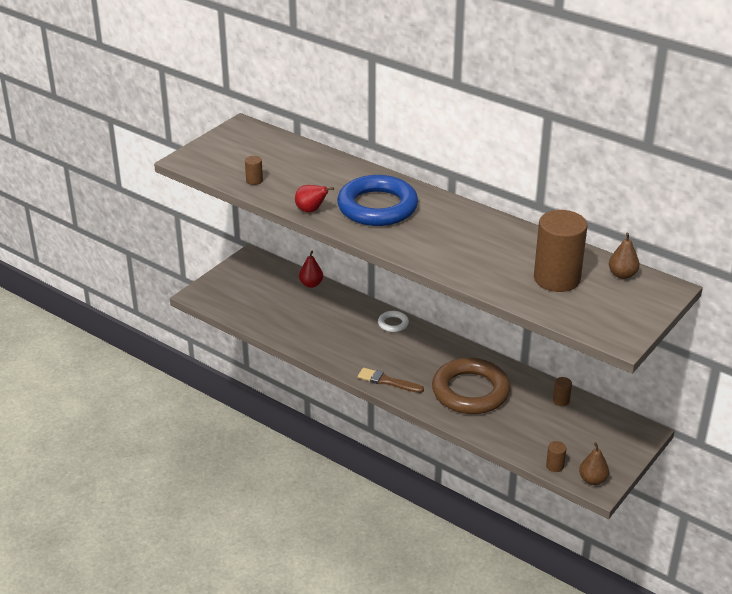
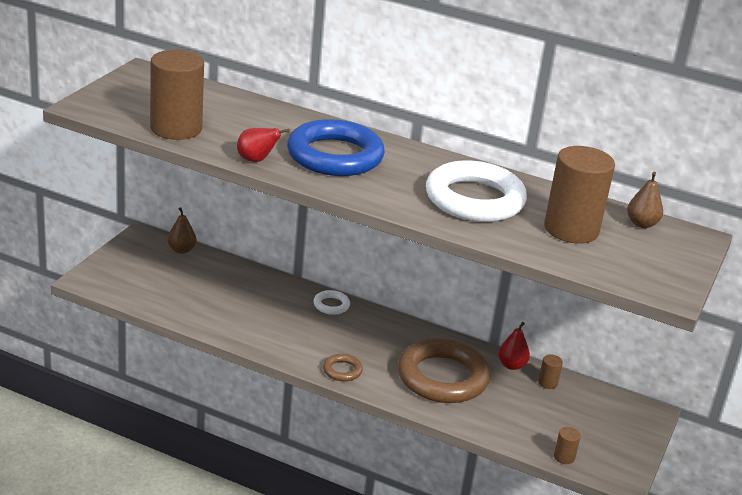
camera: 15 degrees left, 5 degrees down
brown cylinder [245,156,263,185] -> brown cylinder [150,50,204,140], size x2.49
red pear [299,251,323,288] -> red pear moved to [498,322,530,370]
brown brush [358,368,424,393] -> brown ring [323,354,363,381]
brown pear [579,442,609,485] -> brown pear moved to [167,207,196,254]
none -> white ring [426,160,527,222]

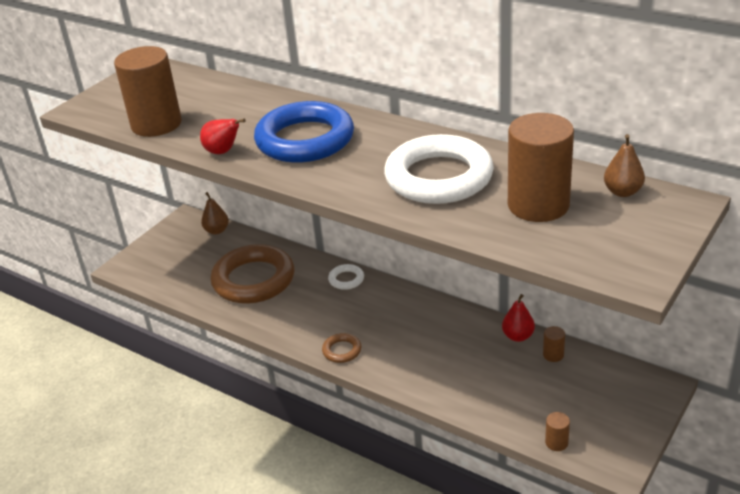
camera: 15 degrees right, 5 degrees up
brown ring [398,338,490,403] -> brown ring moved to [211,244,294,304]

